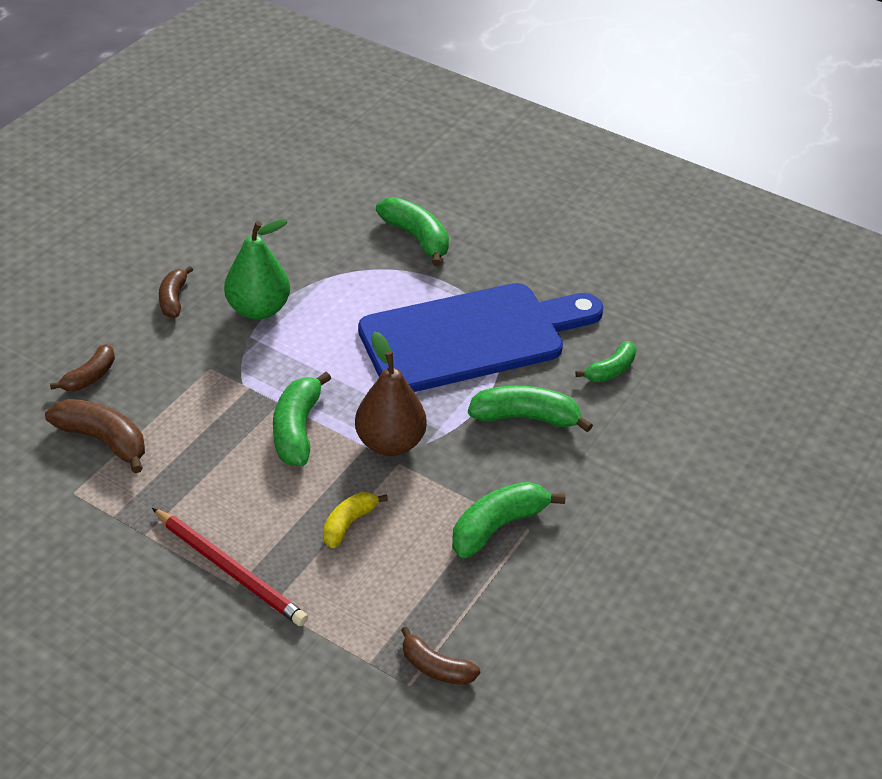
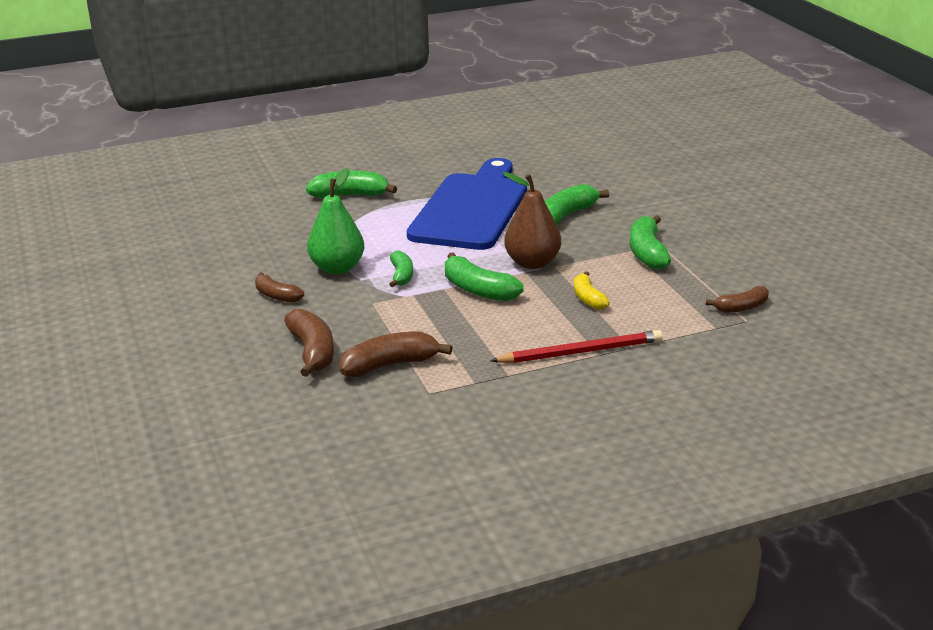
camera: 50 degrees left, 15 degrees down
brown banana [50,344,115,391] -> brown banana [284,309,334,377], size x1.56
green banana [576,341,636,382] -> green banana moved to [389,250,413,287]

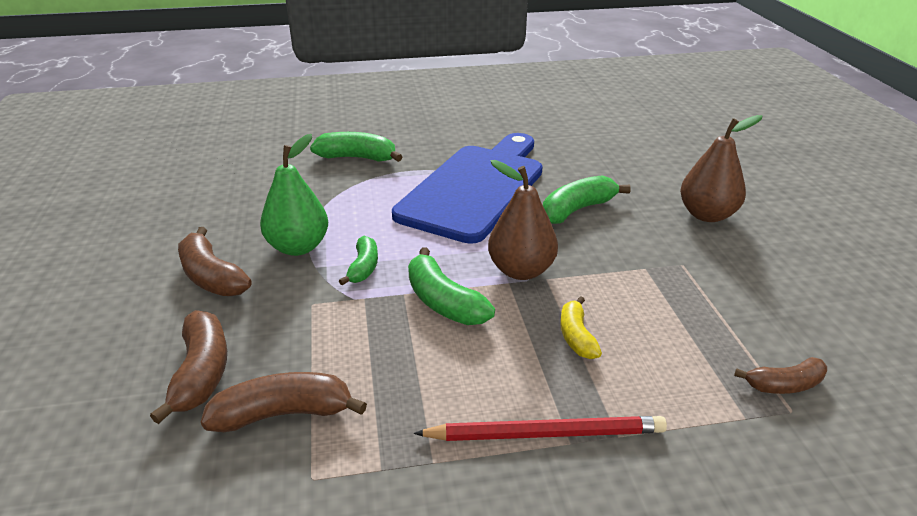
camera: 10 degrees right, 5 degrees up
brown banana [255,272,304,303] -> brown banana [178,227,252,296], size x1.56
green banana [630,215,671,269] -> none
none -> brown pear [680,115,762,222]

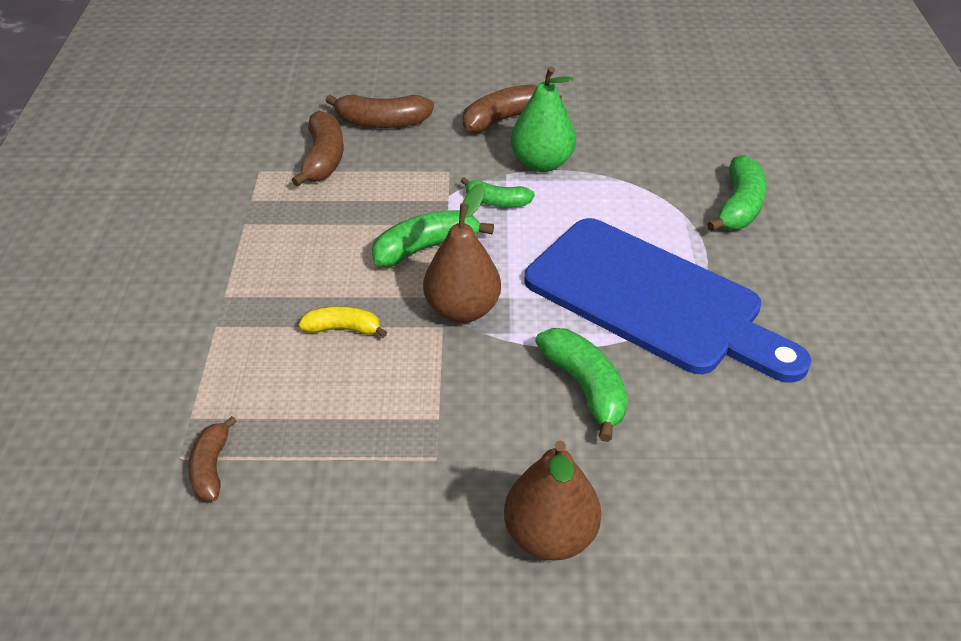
camera: 100 degrees right, 10 degrees up
red pencil [414,416,667,441] -> none

